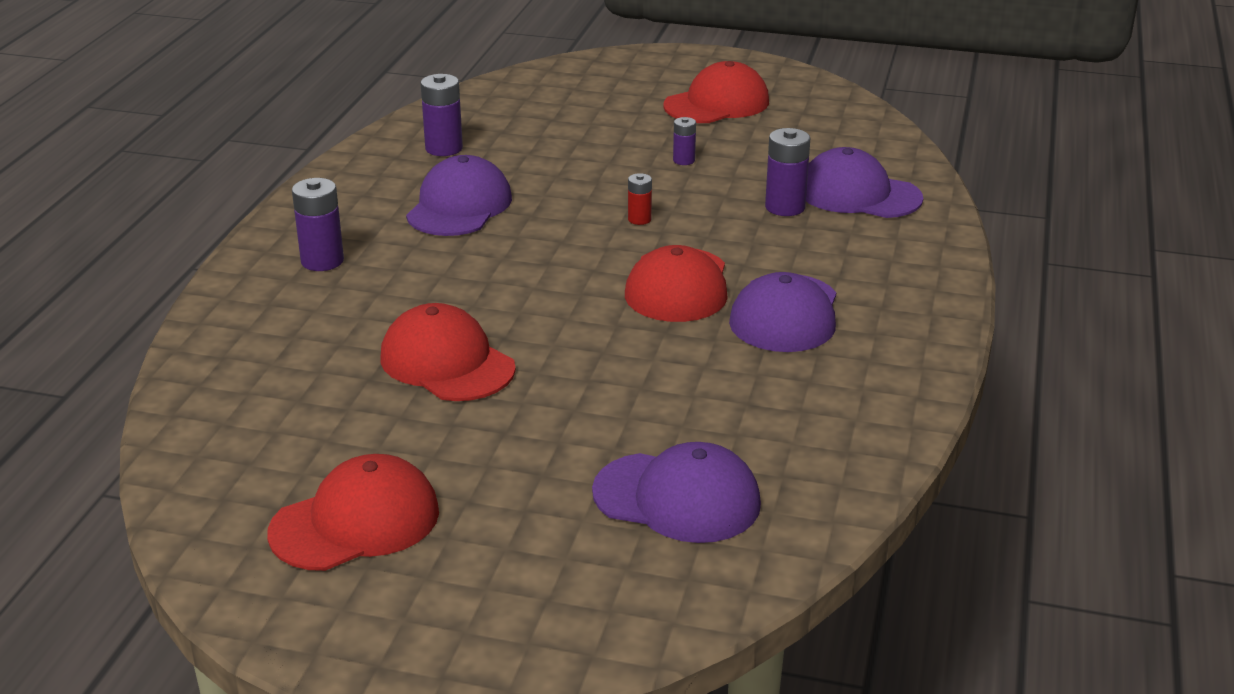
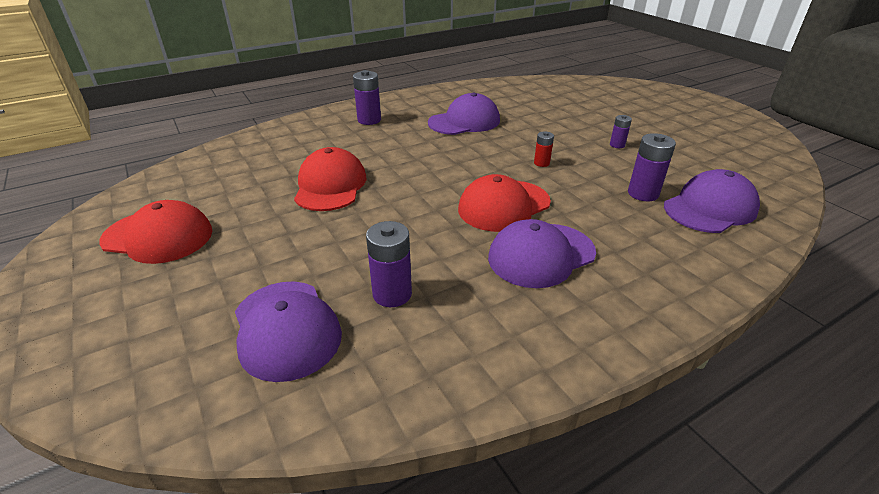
camera: 45 degrees right, 5 degrees up
purple battery [421,74,463,156] -> purple battery moved to [366,221,412,307]
red cap [663,61,769,123] -> none
purple cap [806,147,923,218] -> purple cap turned 75 degrees clockwise [664,169,760,233]

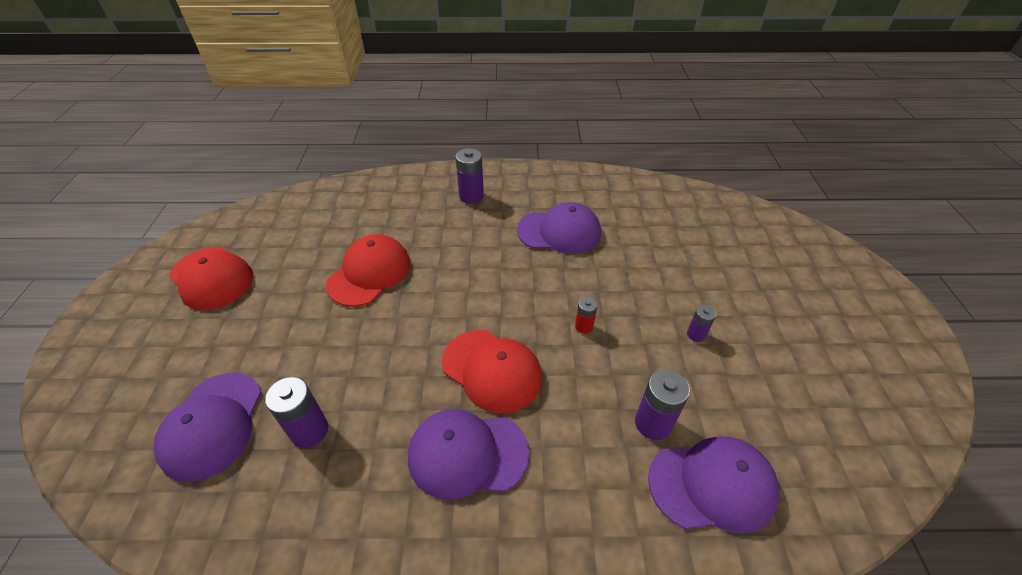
camera: 30 degrees right, 10 degrees up
red cap [458,174,551,232] -> red cap turned 135 degrees counterclockwise [442,330,542,413]

